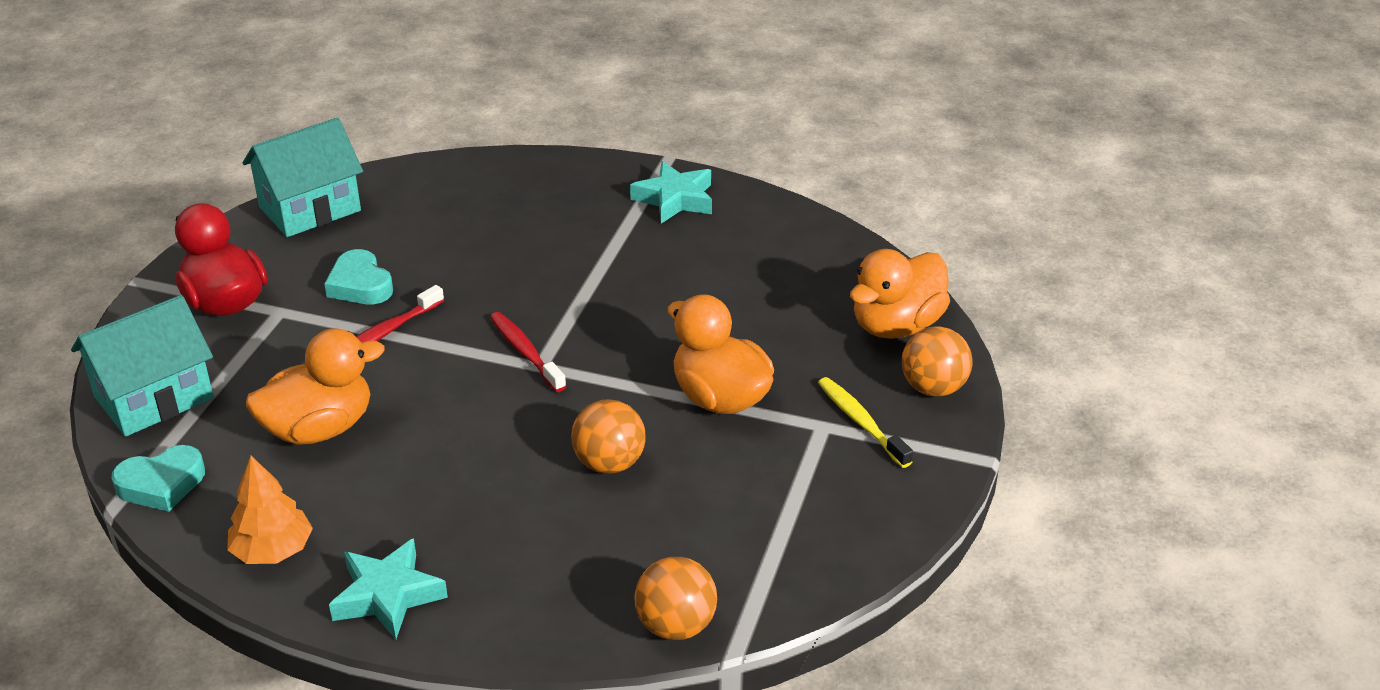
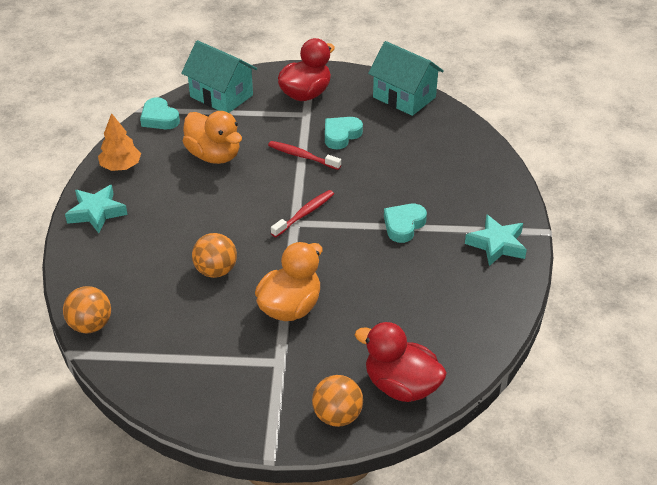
camera: 75 degrees right, 5 degrees up
yellow toothbrush [818,377,913,468] -> none
orange duck [850,249,950,339] -> red duck [355,322,447,402]
none -> turquoise heart [384,204,427,243]

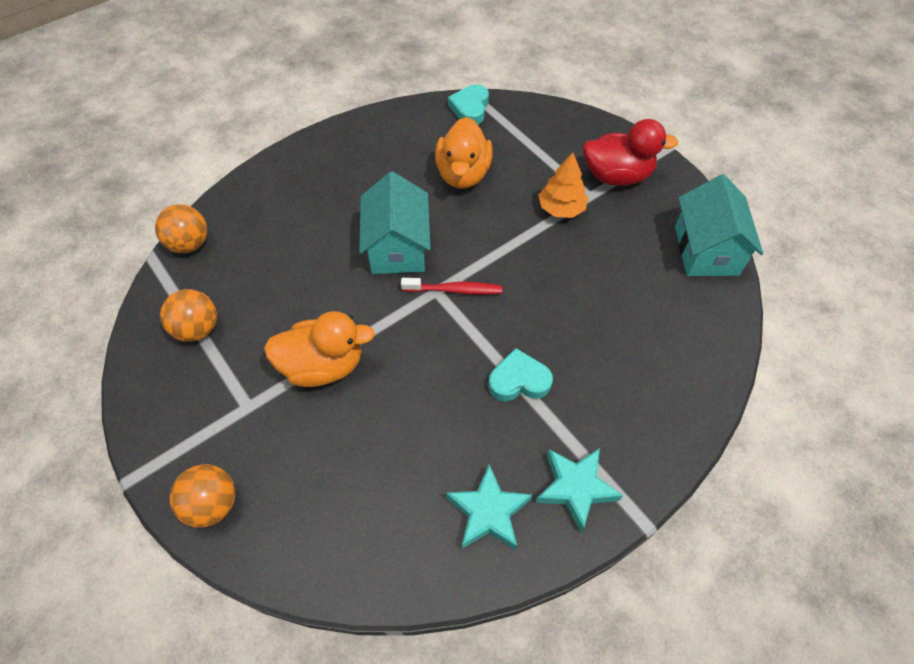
camera: 50 degrees right, 15 degrees up
turquoise star [65,185,128,233] -> turquoise star moved to [446,464,532,550]
orange tree [98,113,141,171] -> orange tree moved to [539,152,588,218]
turquoise house [181,40,257,113] -> turquoise house moved to [359,172,431,274]
orange ball [192,233,237,278] -> orange ball moved to [160,289,217,342]
red toothbrush [268,141,341,170] -> none
turquoise heart [325,117,363,149] -> none
red duck [355,322,447,402] -> none

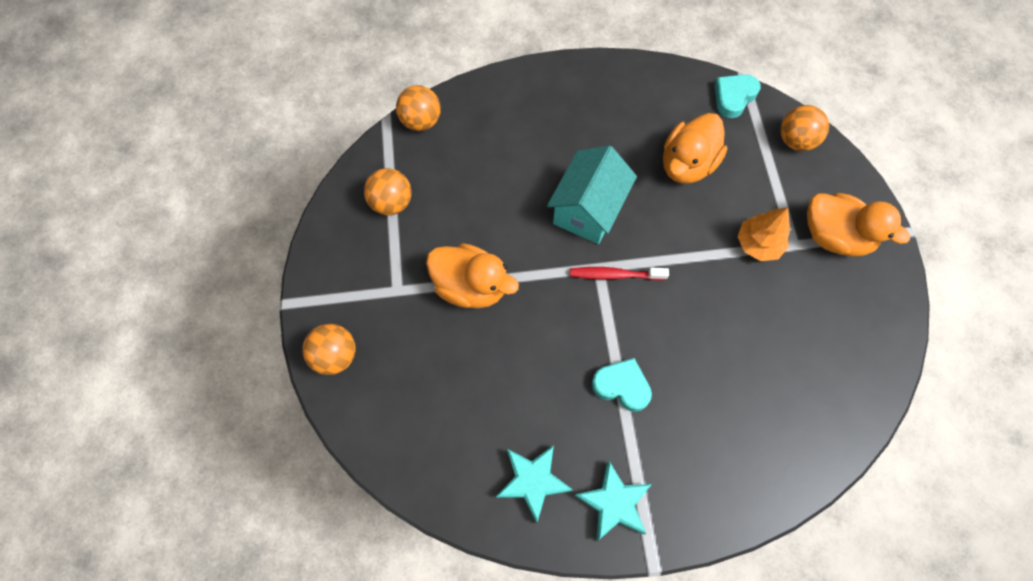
camera: 30 degrees right, 10 degrees up
red toothbrush [401,278,502,294] -> red toothbrush turned 150 degrees clockwise [570,267,669,280]
red duck [583,119,678,186] -> orange duck [807,193,910,257]
turquoise house [675,174,764,276] -> none
none -> orange ball [780,105,829,151]

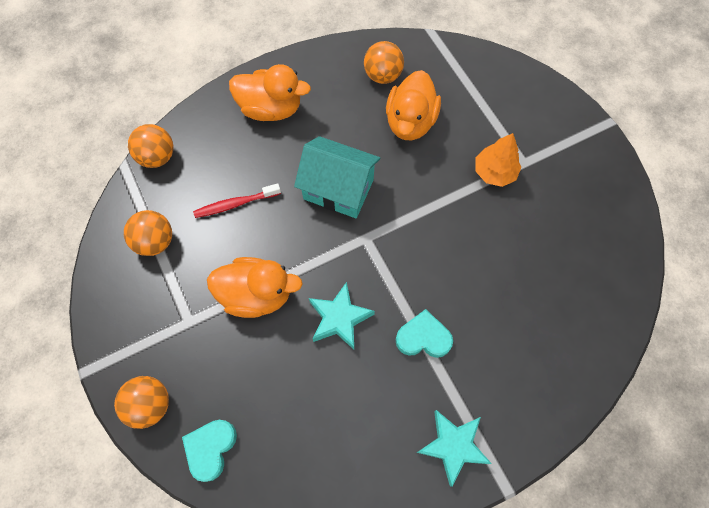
camera: 20 degrees left, 0 degrees up
turquoise star [496,445,573,523] -> turquoise star moved to [309,282,375,349]
turquoise house [547,146,637,244] -> turquoise house turned 75 degrees counterclockwise [294,136,380,218]
red toothbrush [570,267,669,280] -> red toothbrush moved to [193,183,281,218]
turquoise heart [714,74,761,118] -> turquoise heart moved to [182,420,237,482]
orange ball [780,105,829,151] -> orange ball moved to [364,41,404,84]
orange duck [807,193,910,257] -> orange duck moved to [229,64,311,121]

